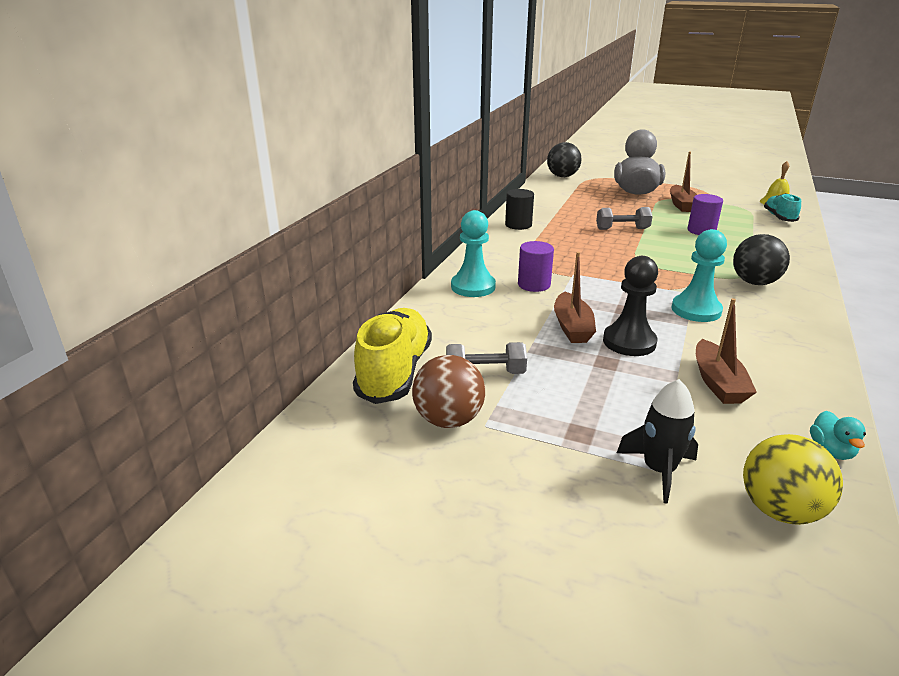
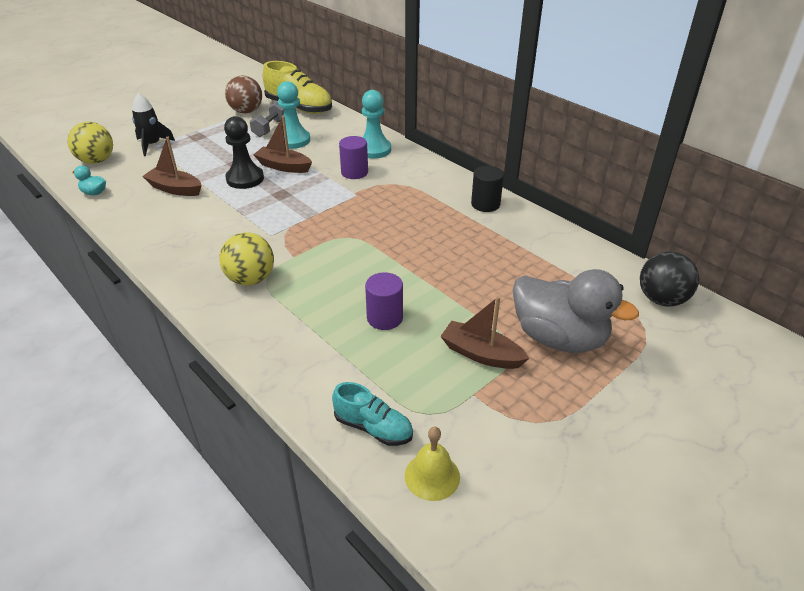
camera: 115 degrees right, 10 degrees up
grey dumbbell [596,207,653,230] -> none
turquoise pawn [671,229,727,322] -> turquoise pawn moved to [277,81,310,149]
black ball [733,234,790,285] -> yellow ball [219,232,274,286]

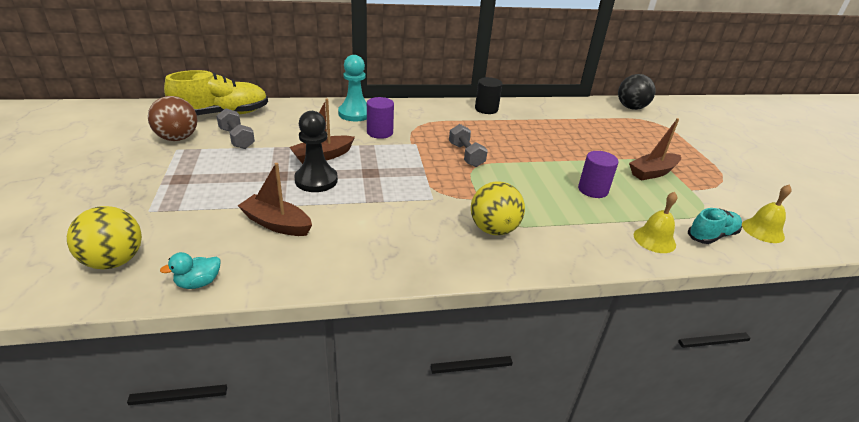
camera: 60 degrees left, 5 degrees down
black rocket [132,93,175,156] -> none
brown boat [142,137,202,196] -> brown boat turned 60 degrees clockwise [238,163,312,236]
turquoise pawn [277,81,310,149] -> none
grey duck [512,269,639,353] -> none
none -> grey dumbbell [449,124,488,167]
none -> yellow bell [634,192,677,253]

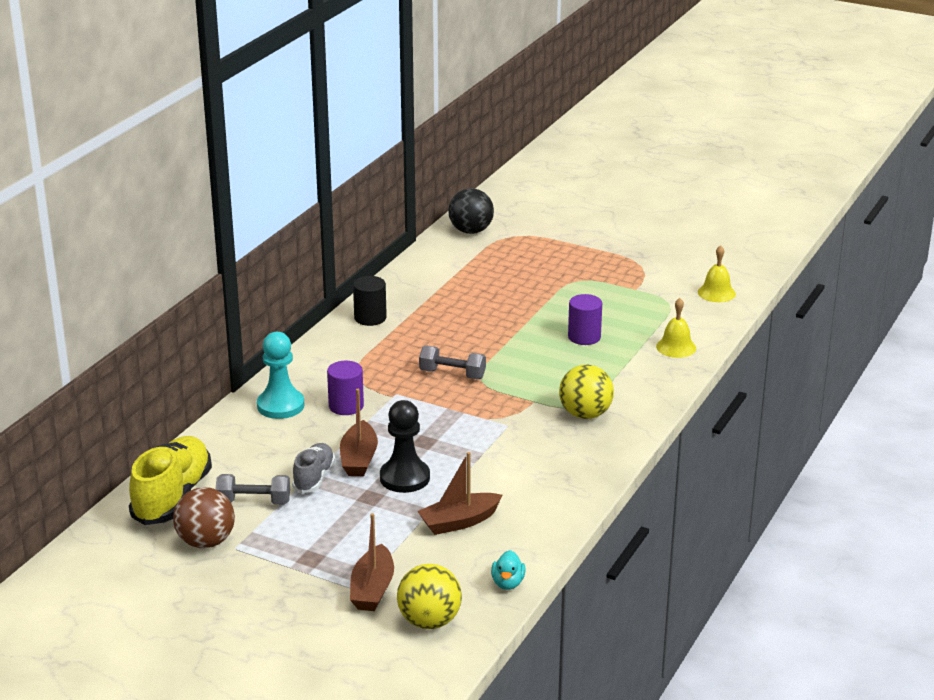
camera: 50 degrees left, 5 degrees down
brown boat [629,118,681,180] -> brown boat moved to [350,513,394,611]
turquoise shoe [688,208,742,244] -> none
none -> grey shoe [292,443,335,493]

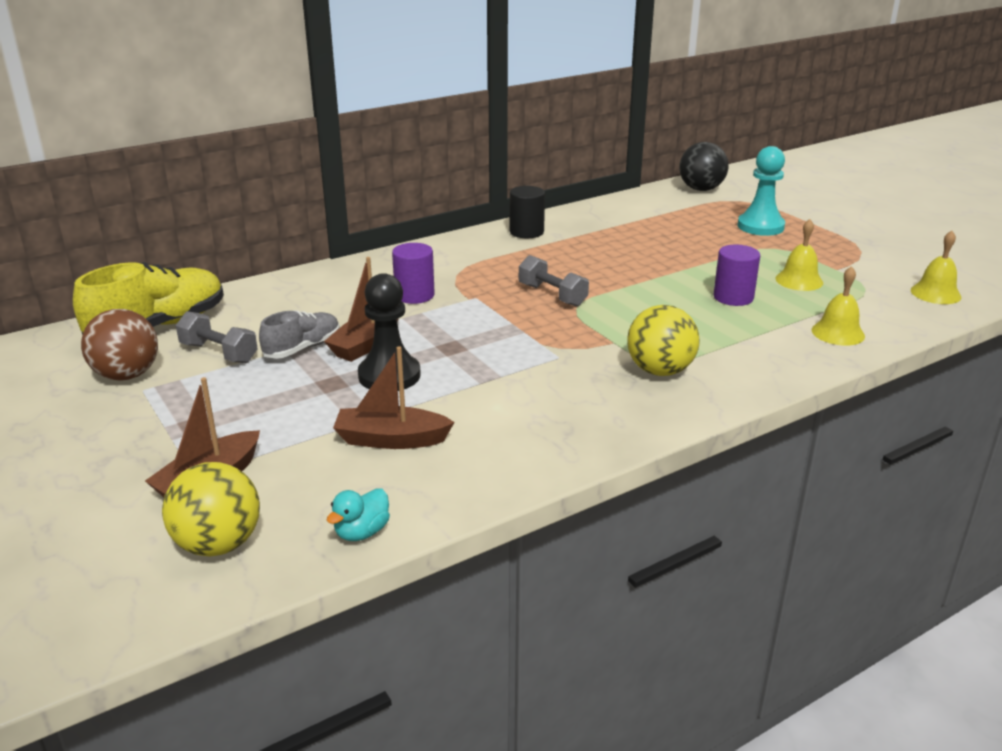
camera: 30 degrees right, 0 degrees up
turquoise pawn [257,332,304,419] -> turquoise pawn moved to [737,146,785,236]
none -> yellow bell [776,219,823,291]

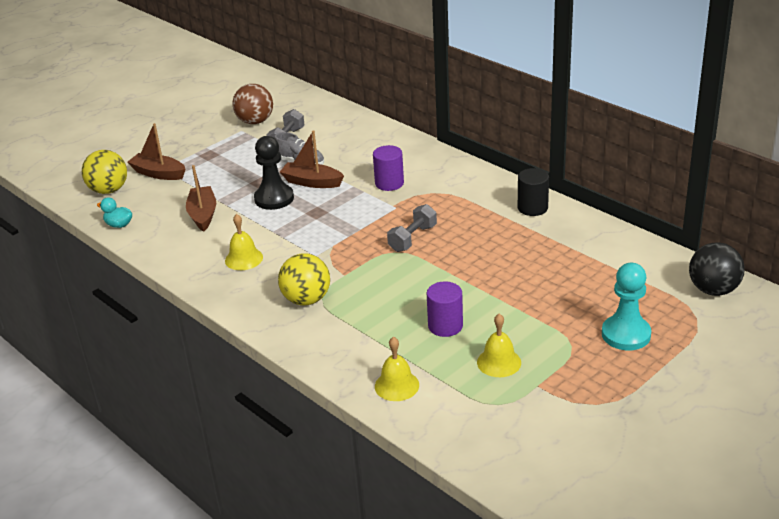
camera: 80 degrees right, 5 degrees up
yellow shoe [73,262,224,335] -> none
yellow bell [911,231,961,304] -> yellow bell moved to [225,214,263,270]

